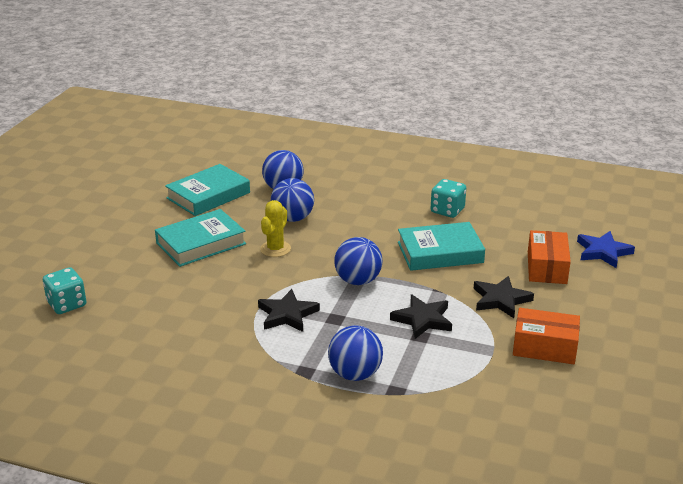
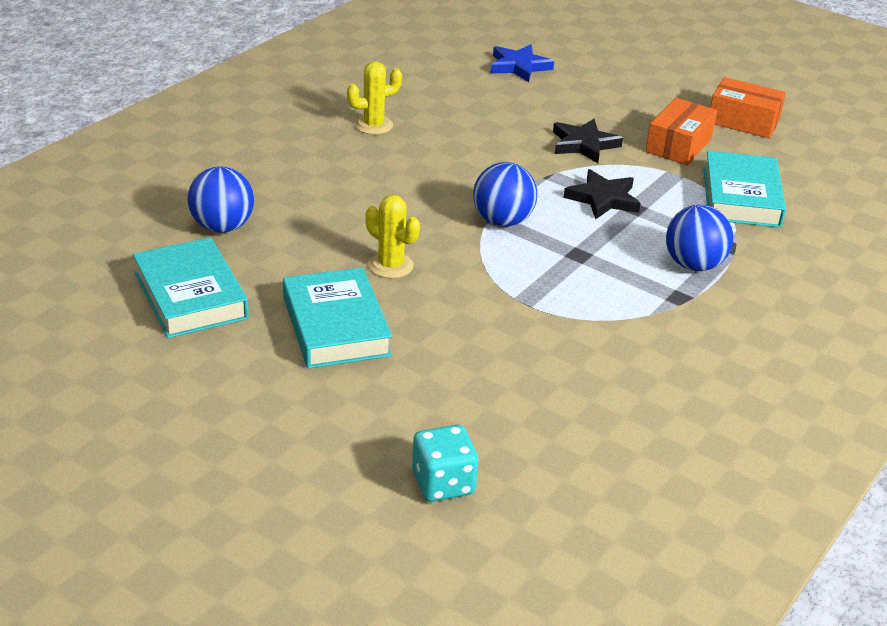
camera: 75 degrees left, 5 degrees up
black star [258,289,320,332] -> none
blue ball [271,178,314,222] -> none
turquoise book [398,222,485,271] -> turquoise book moved to [703,151,786,228]
turquoise dice [431,179,466,218] -> yellow cactus [347,61,402,135]
orange box [528,230,571,284] -> orange box moved to [710,77,786,138]

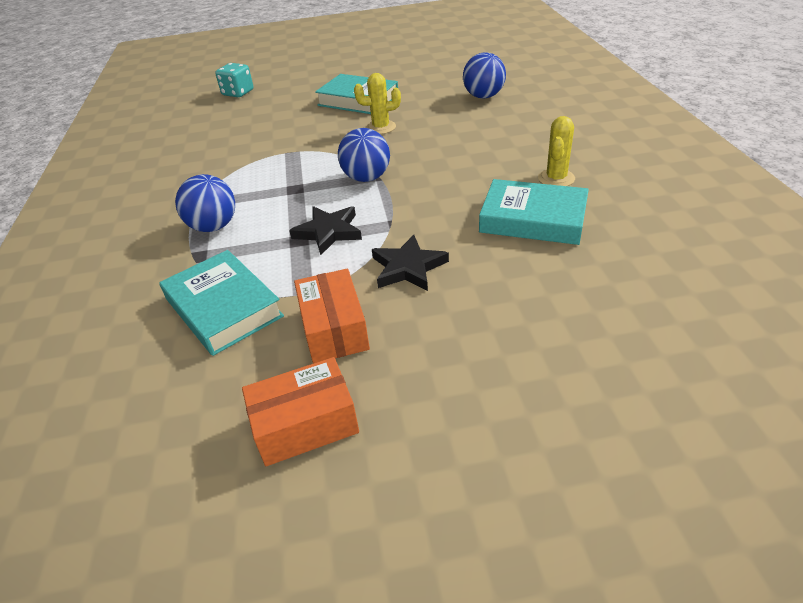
camera: 140 degrees right, 5 degrees up
turquoise book [133,237,249,338] -> turquoise book moved to [479,179,589,245]
blue star [491,45,554,82] -> none

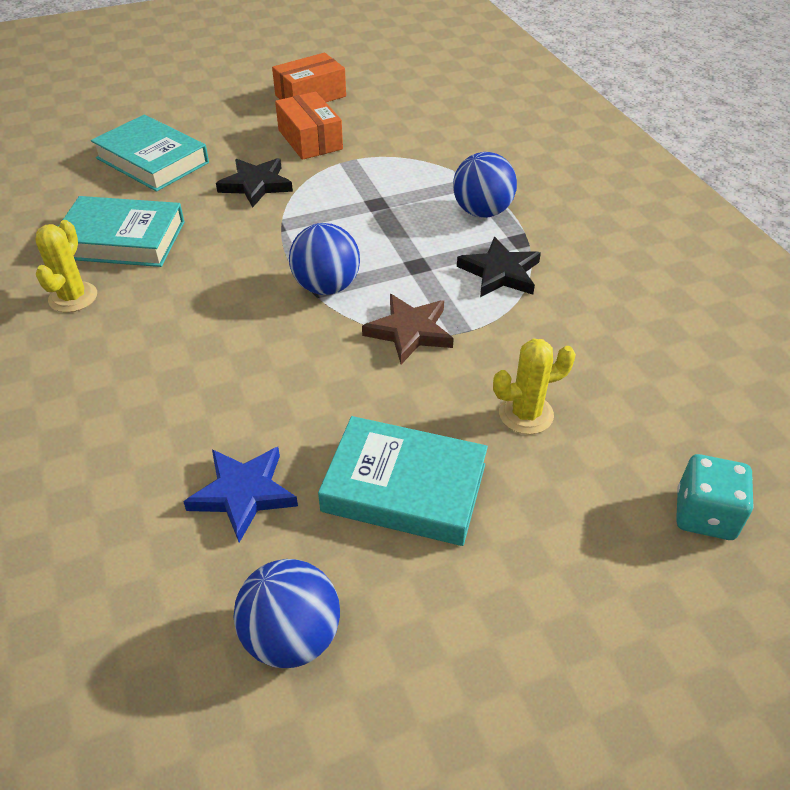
camera: 165 degrees right, 5 degrees up
turquoise book [159,250,284,356] -> turquoise book moved to [91,115,209,192]
black star [289,206,362,255] -> black star moved to [457,237,541,297]
yellow cactus [354,73,401,134] -> yellow cactus moved to [493,339,576,434]
blue ball [463,52,506,98] -> blue ball moved to [233,559,340,668]
none -> blue star [183,447,298,543]
none -> brown star [362,294,454,364]

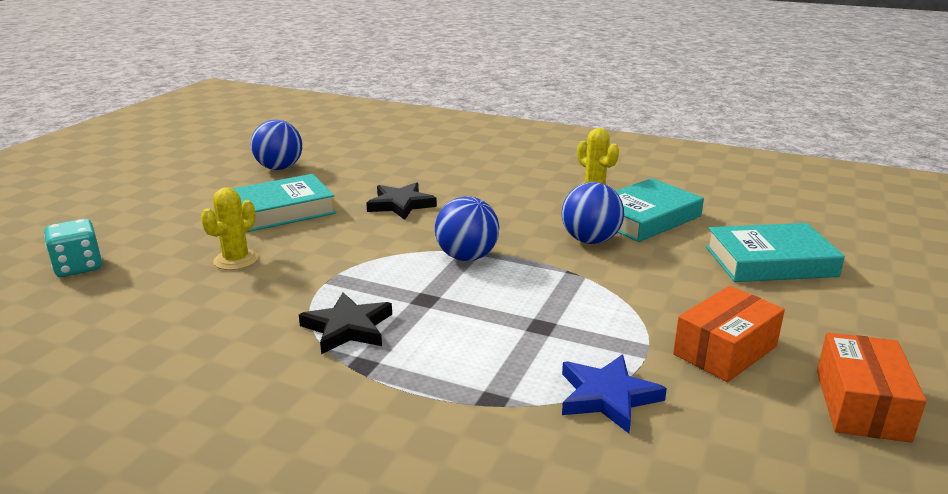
camera: 135 degrees right, 20 degrees down
blue star [183,447,298,543] -> blue star moved to [562,354,667,433]
black star [216,158,293,208] -> black star moved to [366,182,437,220]
orange box [275,92,343,160] -> orange box turned 60 degrees counterclockwise [673,286,785,382]
brown star [362,294,454,364] -> none
blue ball [453,152,517,218] -> blue ball moved to [562,182,624,244]

